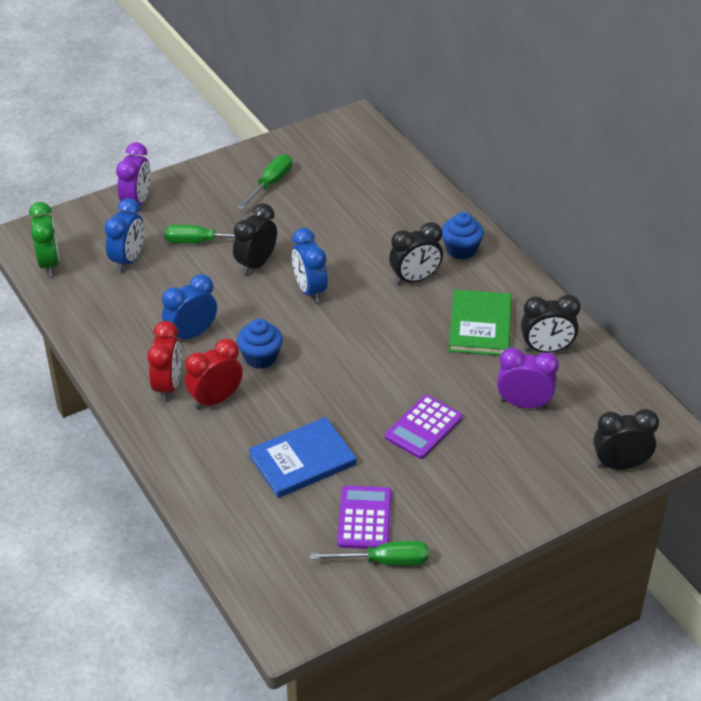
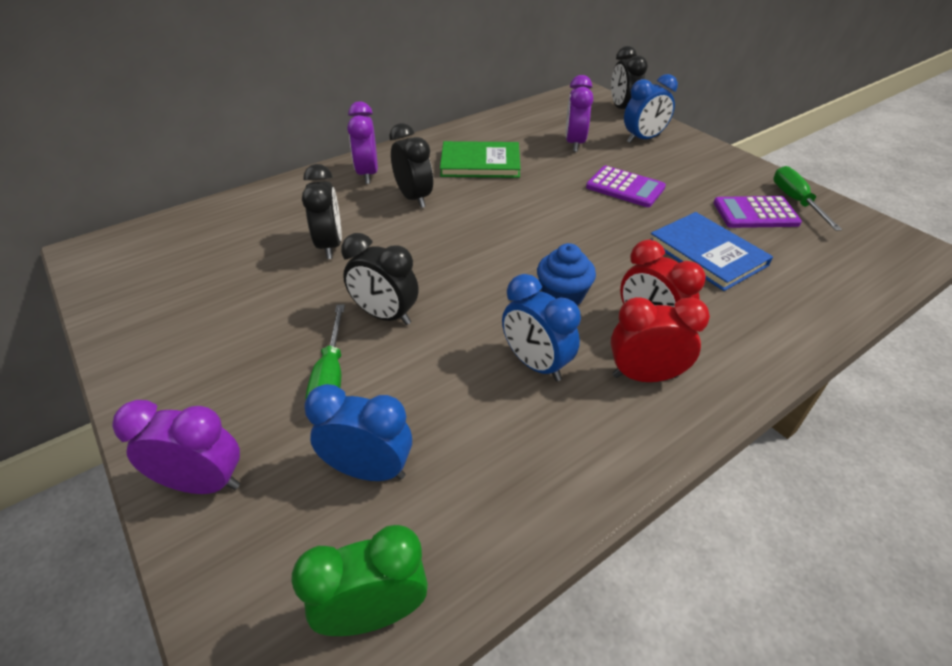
camera: 95 degrees left, 0 degrees up
green screwdriver [237,154,292,210] -> none
blue clock [292,228,328,303] -> blue clock moved to [624,74,678,143]
blue cupcake [442,212,484,260] -> purple clock [347,101,378,184]
black clock [521,295,581,353] -> black clock moved to [302,164,342,259]

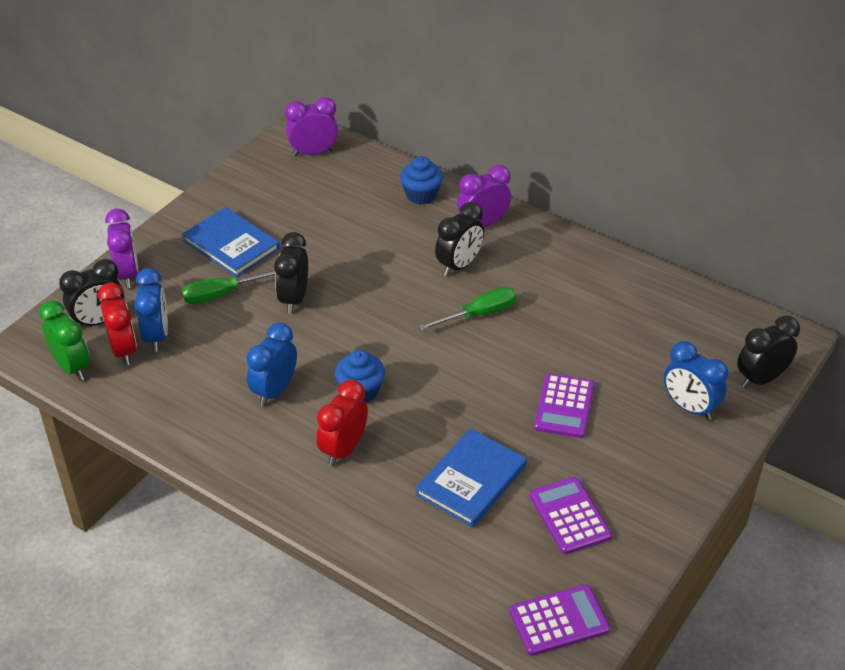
camera: 70 degrees right, 0 degrees up
black clock [302,164,342,259] -> black clock moved to [59,259,124,328]
green book [440,141,521,178] -> none
purple clock [565,75,593,152] -> purple clock moved to [285,97,338,156]
red clock [611,297,710,382] -> red clock moved to [98,282,137,365]
green screwdriver [773,166,842,231] -> green screwdriver moved to [418,287,516,331]
none -> blue book [182,207,280,277]
none -> blue cupcake [400,156,443,205]
none -> purple calculator [509,584,610,656]

